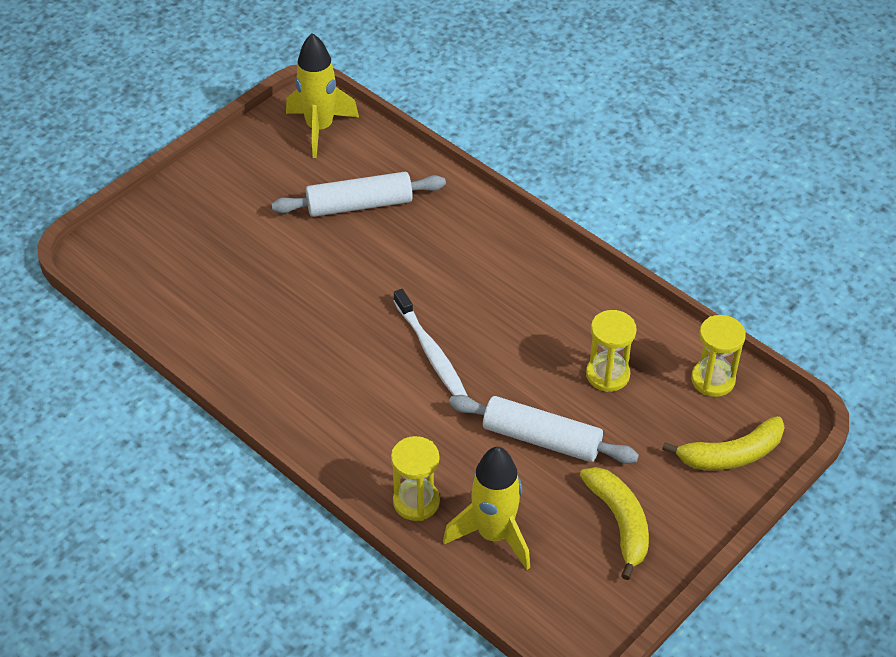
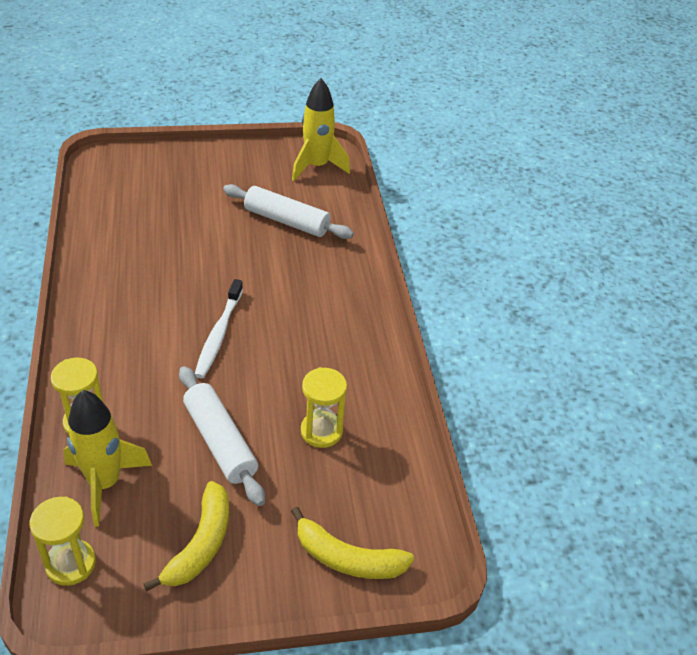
camera: 35 degrees right, 5 degrees down
yellow hourglass [691,315,746,397] -> yellow hourglass moved to [29,496,96,586]

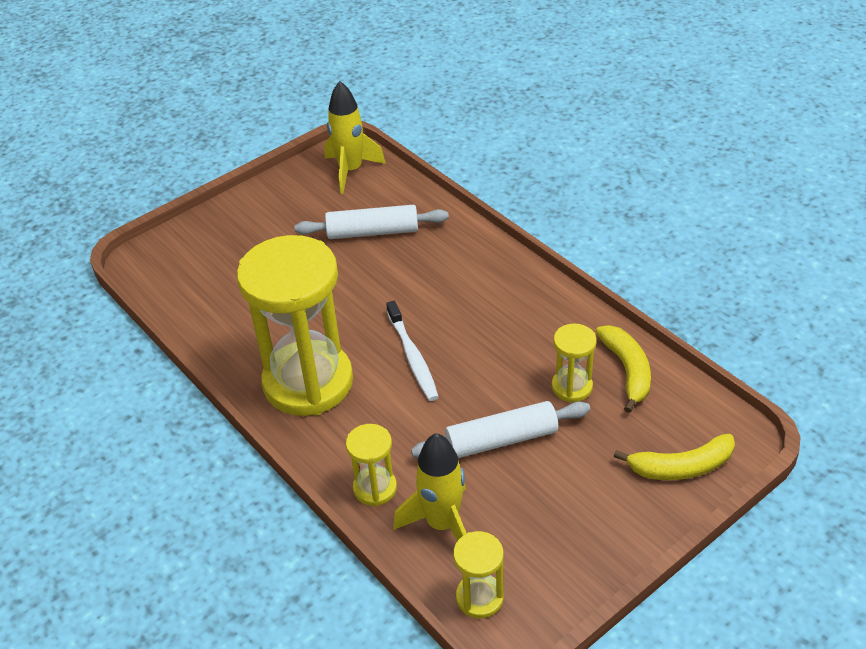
camera: 25 degrees left, 0 degrees up
yellow banana [143,481,229,591] -> yellow banana moved to [596,325,651,413]
white rolling pin [179,366,265,506] -> white rolling pin turned 45 degrees counterclockwise [411,401,590,458]
none -> yellow hourglass [237,235,353,416]

